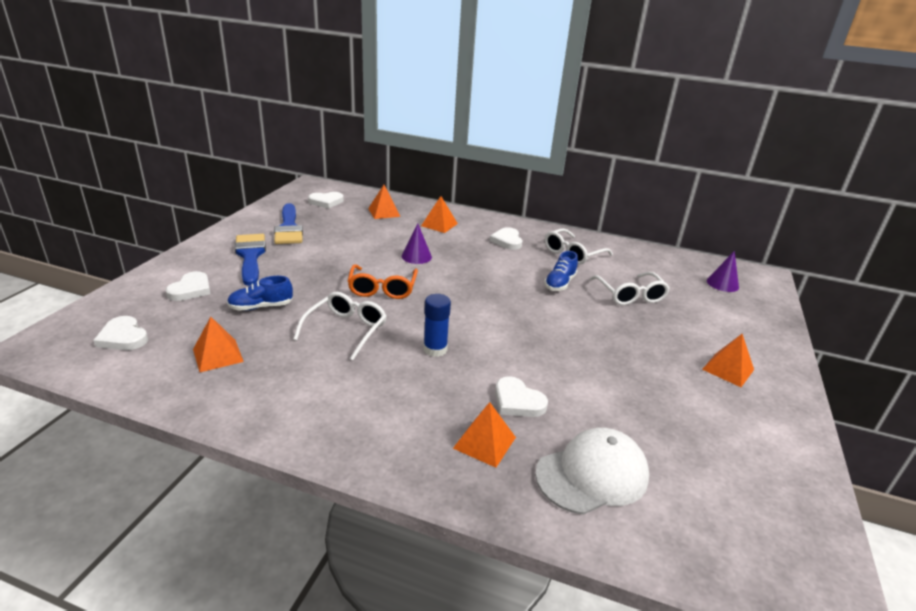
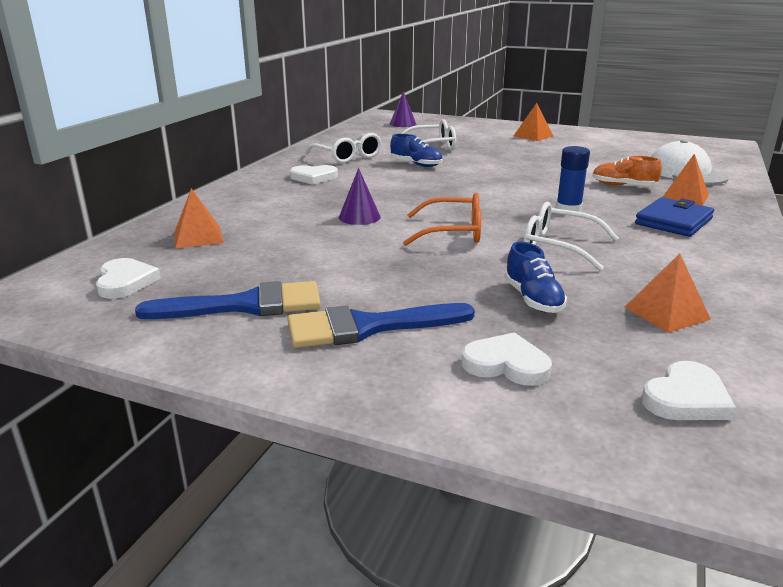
camera: 85 degrees left, 5 degrees down
orange pyramid [421,196,458,233] -> none
white heart [495,376,548,417] -> orange shoe [592,156,662,186]
none -> blue wallet [635,197,714,237]

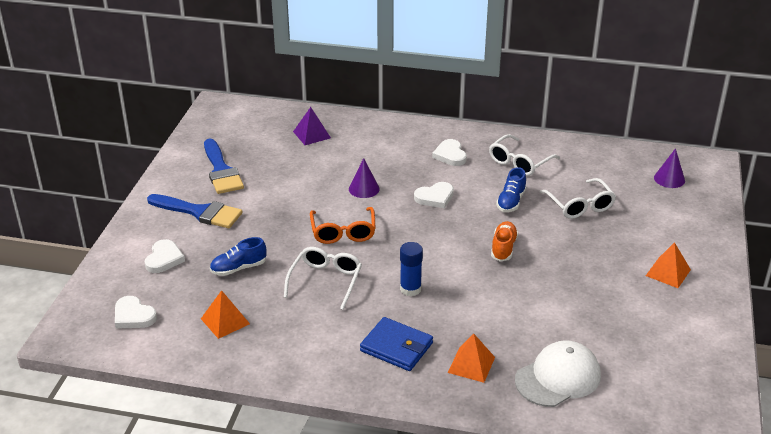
camera: 80 degrees right, 10 degrees up
white heart [96,258,161,299] -> white heart moved to [414,182,454,208]
orange pyramid [174,188,223,249] -> purple pyramid [293,107,331,145]
blue brush [287,303,475,348] -> blue brush turned 135 degrees clockwise [147,194,243,228]
orange shoe [592,156,662,186] -> orange shoe moved to [491,221,518,261]

